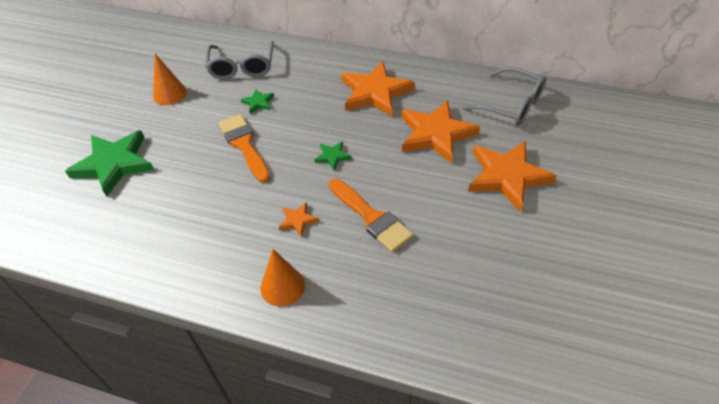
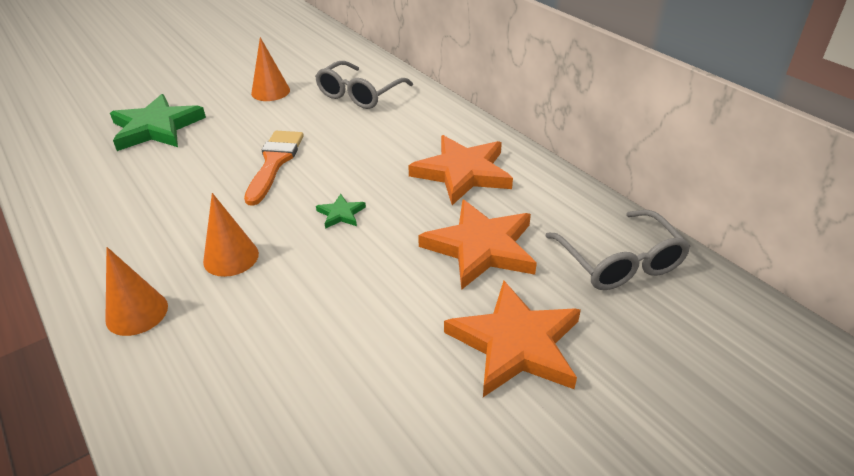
camera: 35 degrees right, 10 degrees down
green star [241,89,274,114] -> none
orange star [279,202,319,237] -> orange cone [203,193,259,277]
orange brush [329,179,413,252] -> none

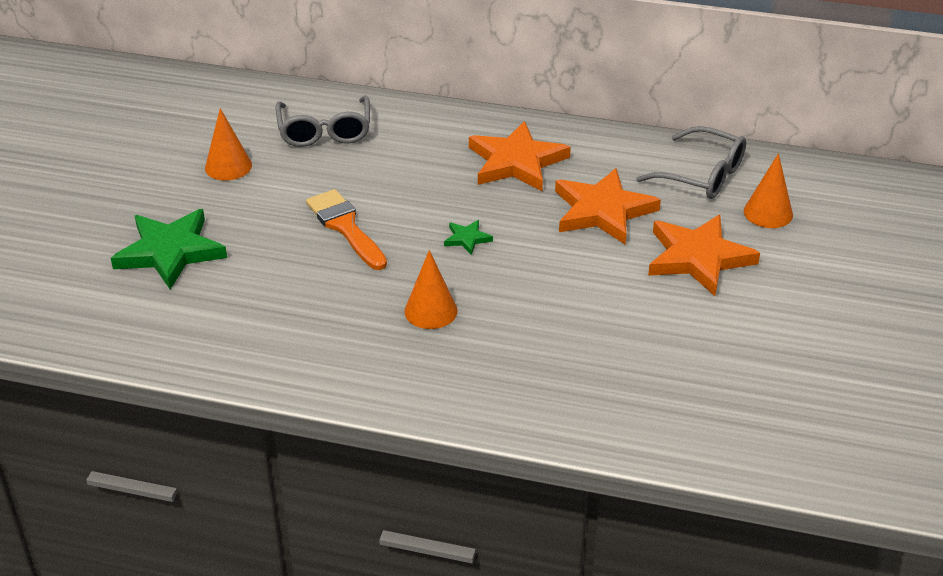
camera: 40 degrees left, 0 degrees up
orange cone [105,247,168,336] -> orange cone moved to [744,153,793,228]

